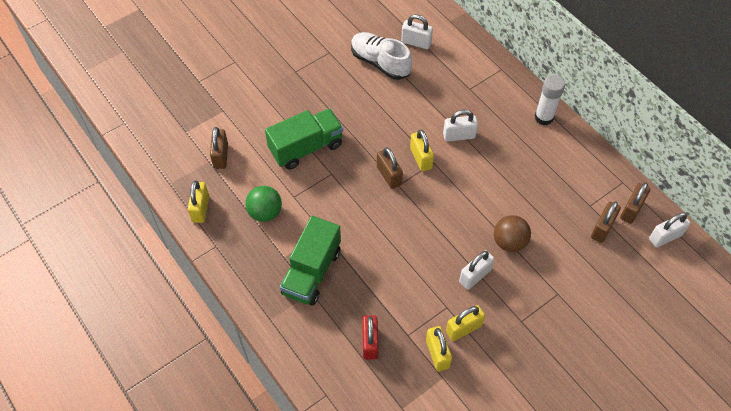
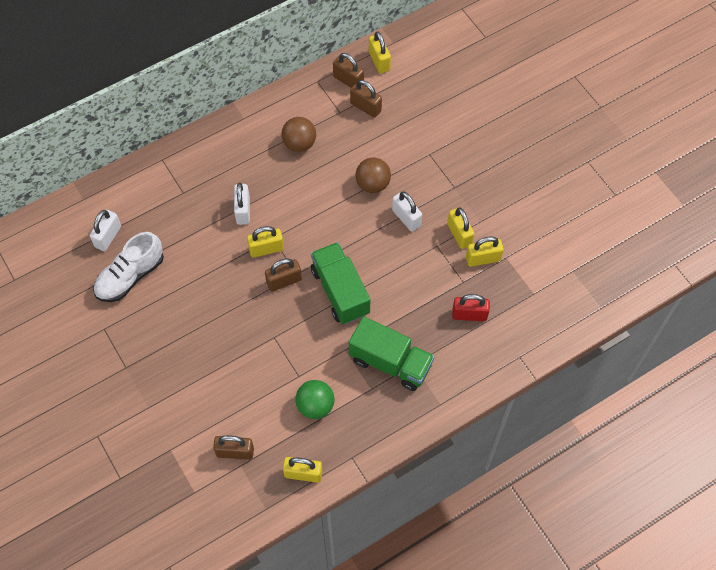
camera: 85 degrees left, 5 degrees up
green truck [265,109,343,170] -> green truck moved to [311,242,370,324]
white glue stick [535,75,565,125] -> none
white padlock [649,212,690,248] -> yellow padlock [369,31,391,73]
none -> brown ball [281,117,316,152]

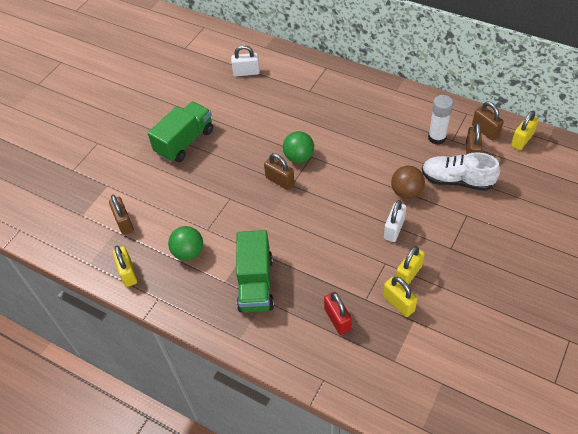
camera: 65 degrees right, 10 degrees down
white shoe [93,232,164,302] -> white shoe moved to [422,152,500,191]
white padlock [234,183,250,225] -> none
yellow padlock [247,226,284,258] -> green ball [283,131,314,163]
brown ball [281,117,316,152] -> none
green truck [311,242,370,324] -> green truck moved to [148,101,213,162]
brown padlock [333,53,364,88] -> brown padlock turned 45 degrees counterclockwise [472,102,504,140]
none -> white glue stick [428,95,453,145]

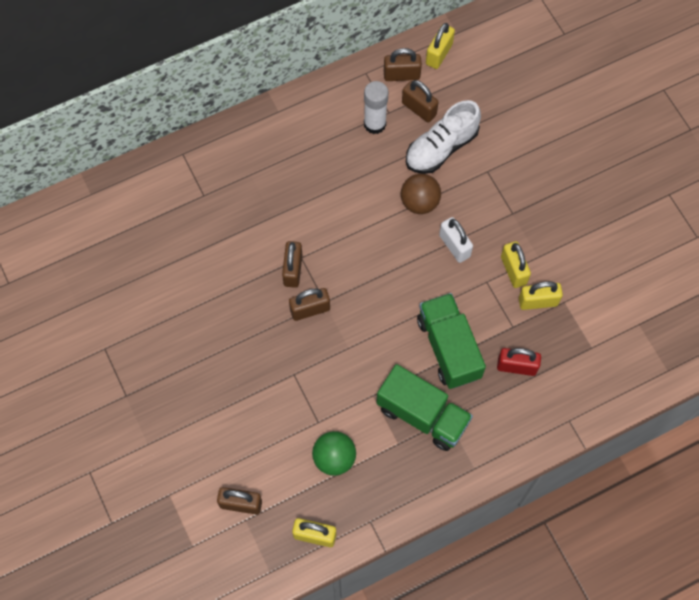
camera: 60 degrees left, 15 degrees up
green truck [148,101,213,162] -> green truck moved to [417,293,486,389]
white padlock [231,45,260,77] -> none
green ball [283,131,314,163] -> brown padlock [282,241,302,288]
yellow padlock [511,111,539,150] -> yellow padlock turned 45 degrees clockwise [426,23,455,69]

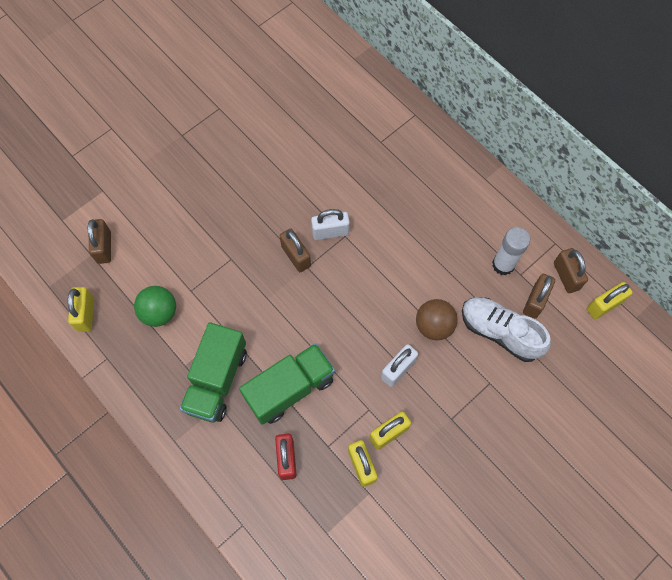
camera: 75 degrees right, 0 degrees up
brown padlock [282,241,302,288] -> white padlock [311,209,350,240]
yellow padlock [426,23,455,69] -> yellow padlock turned 45 degrees counterclockwise [587,282,633,319]

